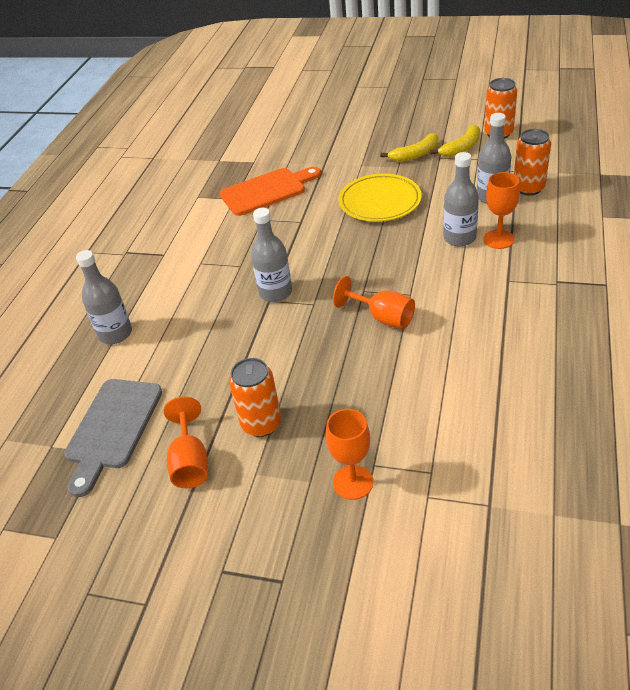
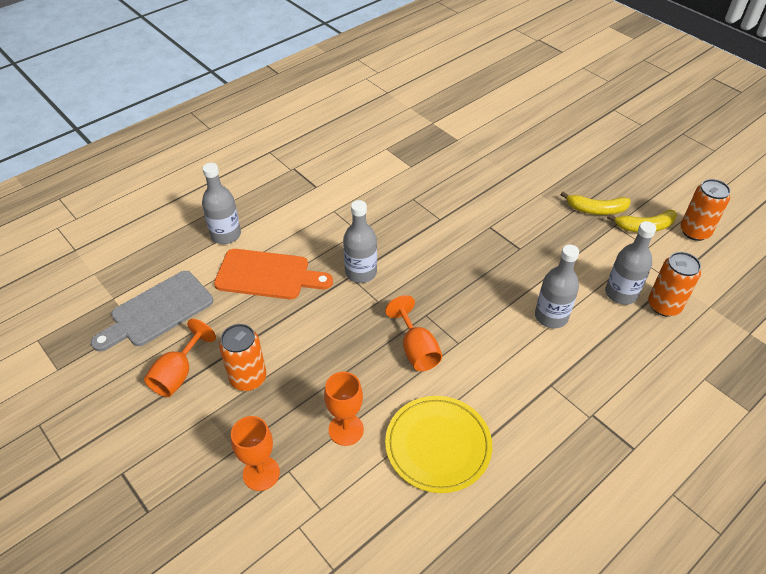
camera: 30 degrees right, 5 degrees up
orange cutting board [220,167,321,216] -> orange cutting board moved to [214,249,333,299]
yellow plate [339,174,422,222] -> yellow plate moved to [385,396,492,493]
orange goblet [484,172,520,249] -> orange goblet moved to [324,372,364,446]

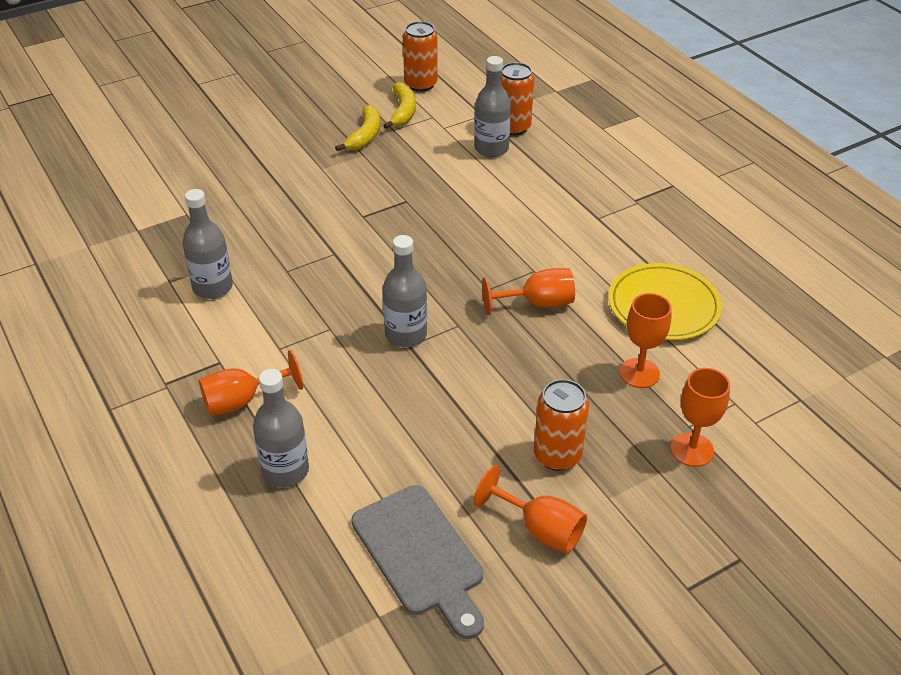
camera: 80 degrees left, 5 degrees down
orange cutting board [214,249,333,299] -> none
grey bottle [535,245,579,328] -> grey bottle moved to [183,189,233,299]
none -> orange goblet [199,350,303,416]

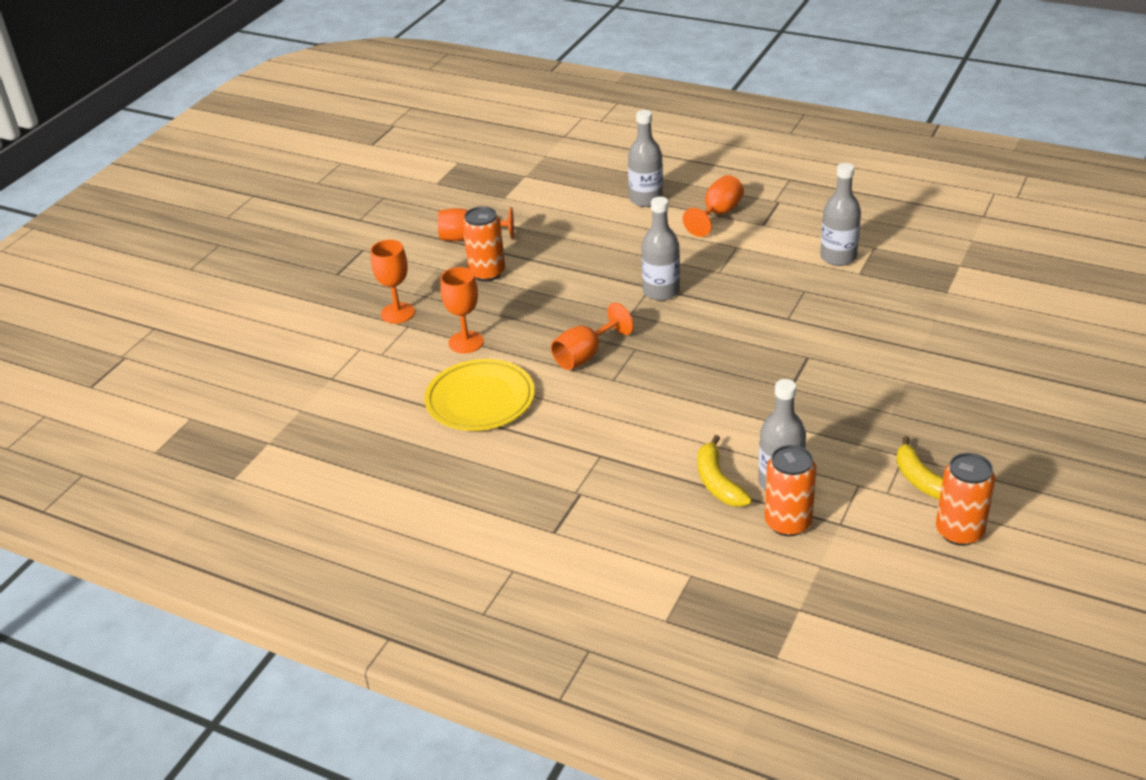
camera: 150 degrees right, 5 degrees down
yellow banana [335,105,380,151] -> yellow banana moved to [698,435,752,507]
grey cutting board [351,485,484,639] -> none

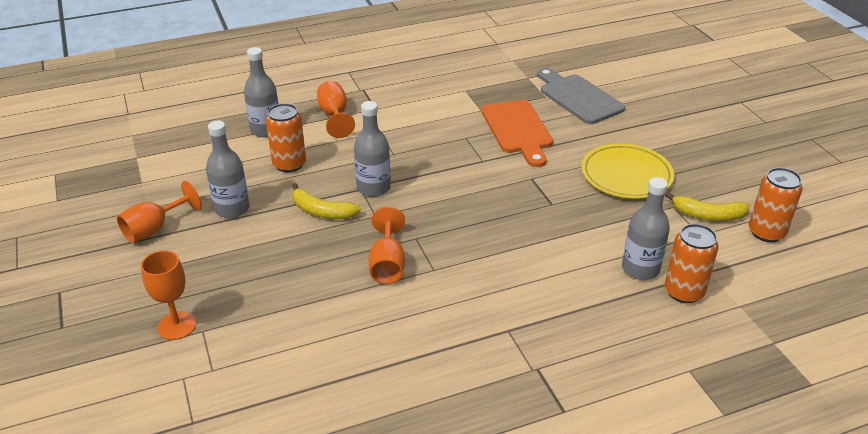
camera: 50 degrees left, 0 degrees up
yellow plate [424,359,535,431] -> yellow plate moved to [581,143,674,199]
orange goblet [440,267,484,354] -> none
orange can [462,206,505,282] -> orange can moved to [266,103,306,173]
yellow banana [698,435,752,507] -> yellow banana moved to [292,183,361,219]
grey bottle [820,163,861,266] -> grey bottle moved to [206,121,250,218]
none -> orange cutting board [481,100,553,167]
none -> grey cutting board [537,68,625,124]

